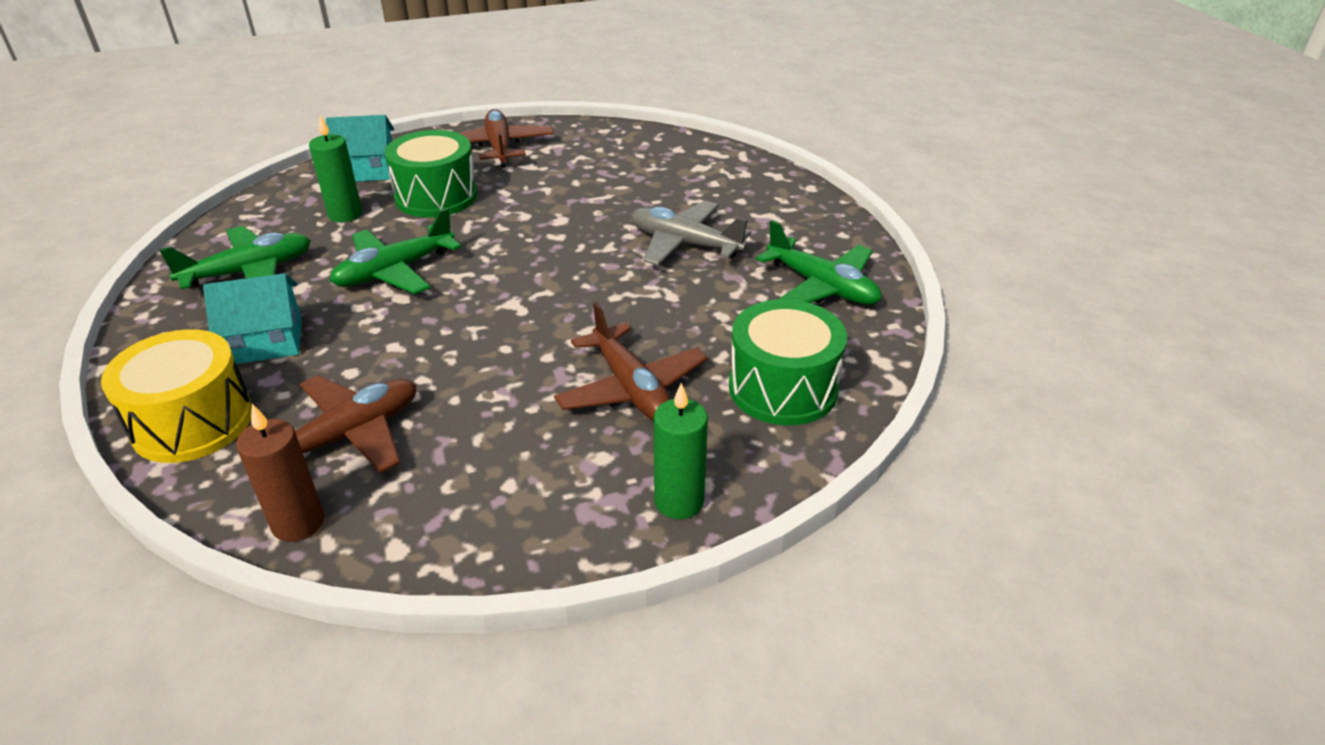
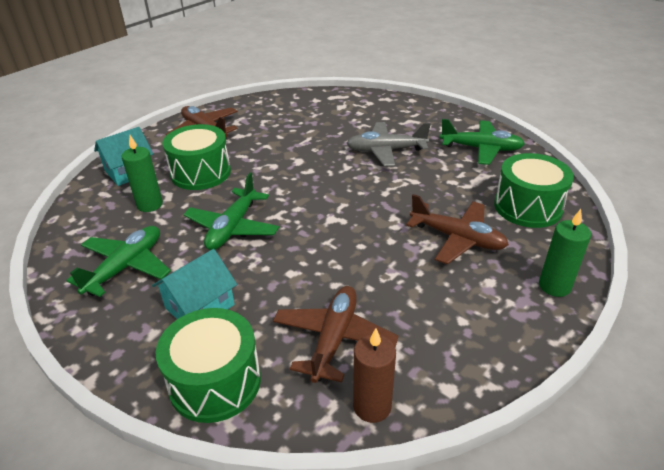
camera: 30 degrees left, 0 degrees up
yellow drum [101,329,252,463] -> green drum [156,308,261,423]

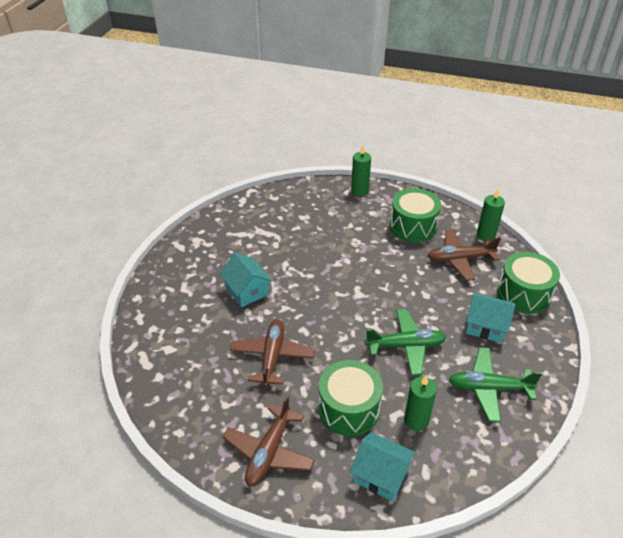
camera: 115 degrees left, 5 degrees up
grey plane [346,122,431,167] -> turquoise house [219,252,273,307]
brown candle [353,328,396,423] -> green candle [477,189,505,241]
brown plane [406,194,509,265] -> brown plane moved to [230,319,315,387]
green plane [440,119,525,165] -> none
green drum [494,153,574,228] -> green drum moved to [390,188,441,243]

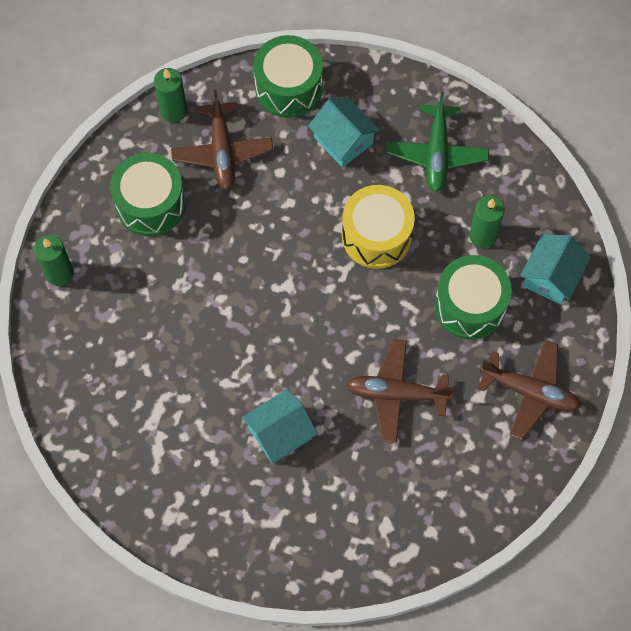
camera: 90 degrees left, 25 degrees up
green plane [365,309,446,376] -> yellow drum [342,185,415,269]
turquoise house [466,293,515,343] -> turquoise house turned 60 degrees counterclockwise [308,96,380,167]

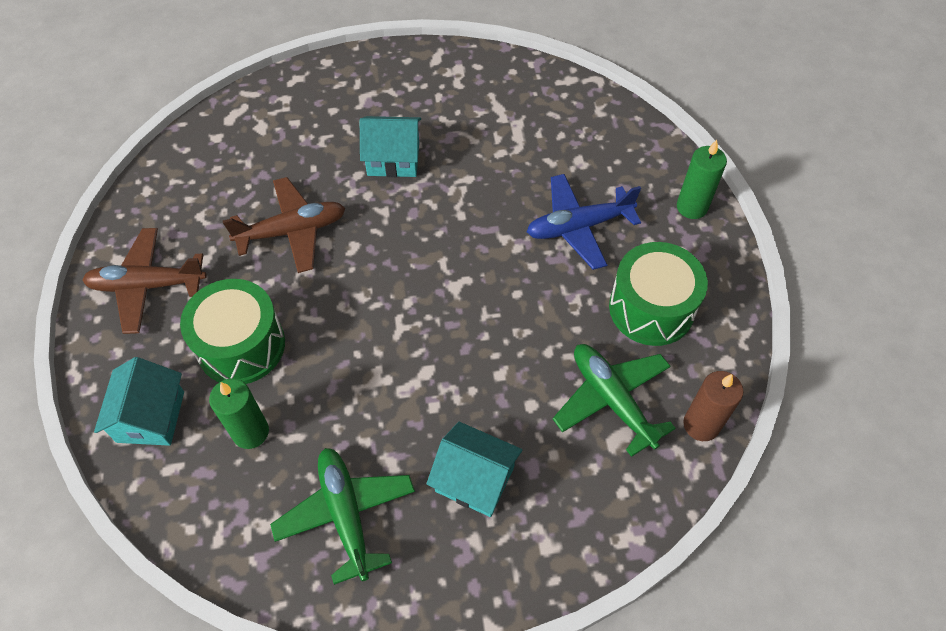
camera: 155 degrees right, 10 degrees down
green candle [154,68,187,123] -> brown candle [683,371,743,441]
brown plane [171,90,273,190] -> green plane [553,344,676,457]
turquoise house [242,389,318,464] -> turquoise house turned 60 degrees clockwise [360,116,421,177]
green drum [253,35,323,118] -> none
yellow drum [342,185,415,269] -> none
none -> blue plane [527,174,641,270]

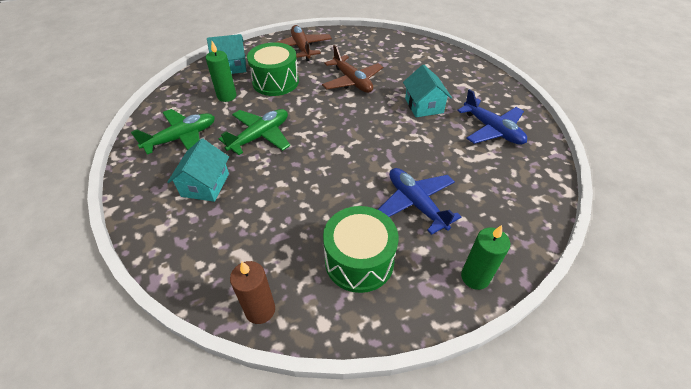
camera: 75 degrees right, 10 degrees down
green plane [553,344,676,457] -> green plane moved to [219,109,290,155]
none -> blue plane [457,89,527,145]

